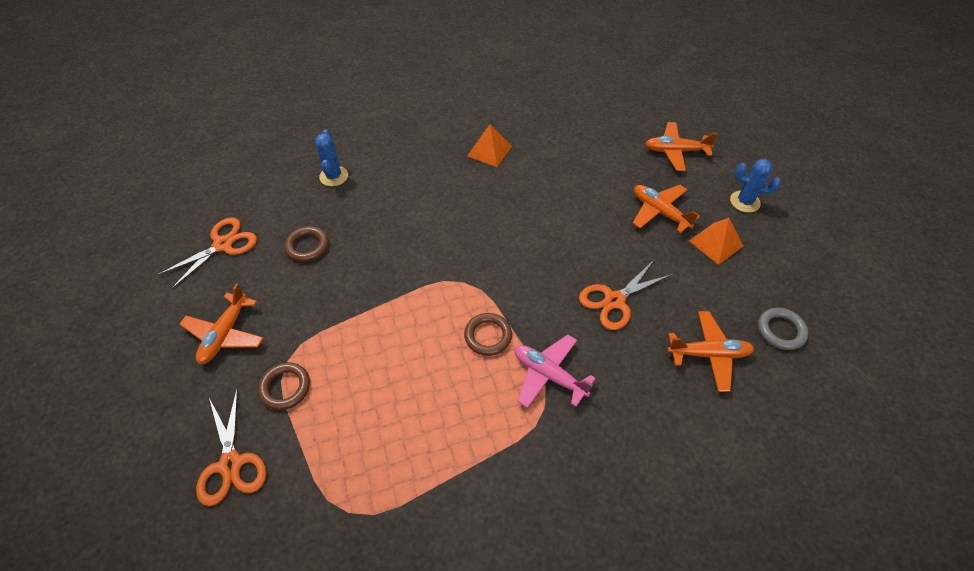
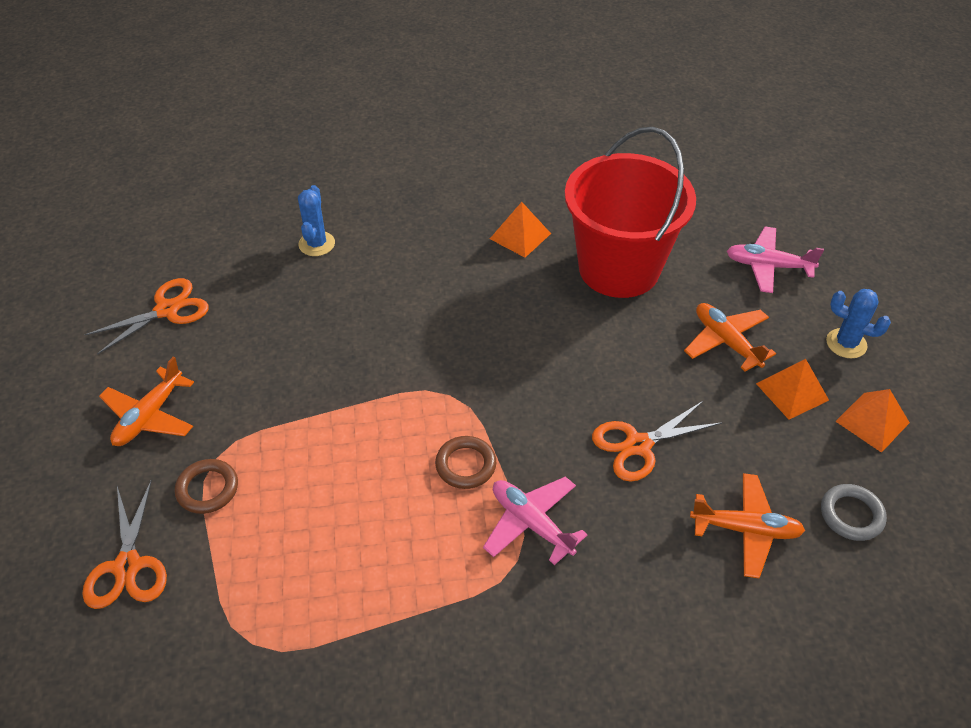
camera: 10 degrees right, 5 degrees down
brown ring [285,226,329,262] -> none
orange plane [645,122,718,171] -> pink plane [727,227,824,293]
none -> red bucket [565,127,696,298]
none -> orange pyramid [835,389,910,453]

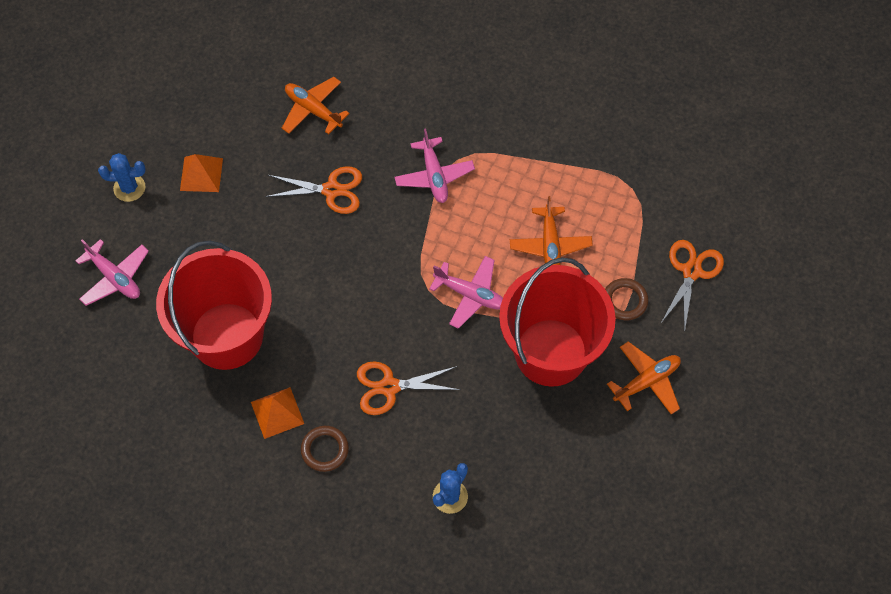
camera: 150 degrees left, 15 degrees up
orange scissors [85,278,209,355] -> orange scissors moved to [357,361,461,415]
brown ring [435,436,496,489] -> brown ring moved to [301,426,349,472]
orange plane [684,303,776,372] -> orange plane moved to [510,196,593,265]
grey ring [821,484,887,541] -> none
blue cactus [826,289,891,359] -> blue cactus turned 60 degrees counterclockwise [98,153,145,202]
orange pyramid [835,389,910,453] -> none
none -> pink plane [429,256,503,329]
none -> red bucket [499,257,616,387]

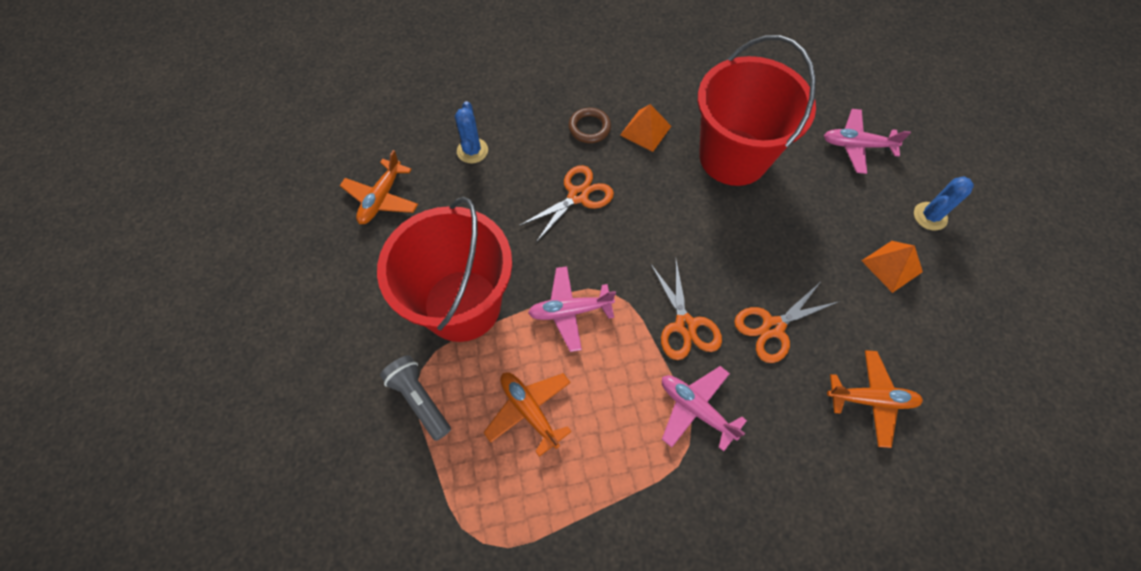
camera: 145 degrees right, 0 degrees up
brown ring [605,278,648,320] -> grey flashlight [380,355,451,441]
orange plane [607,341,681,414] -> orange plane moved to [340,150,418,224]
orange scissors [661,240,724,333] -> orange scissors moved to [651,260,722,360]

